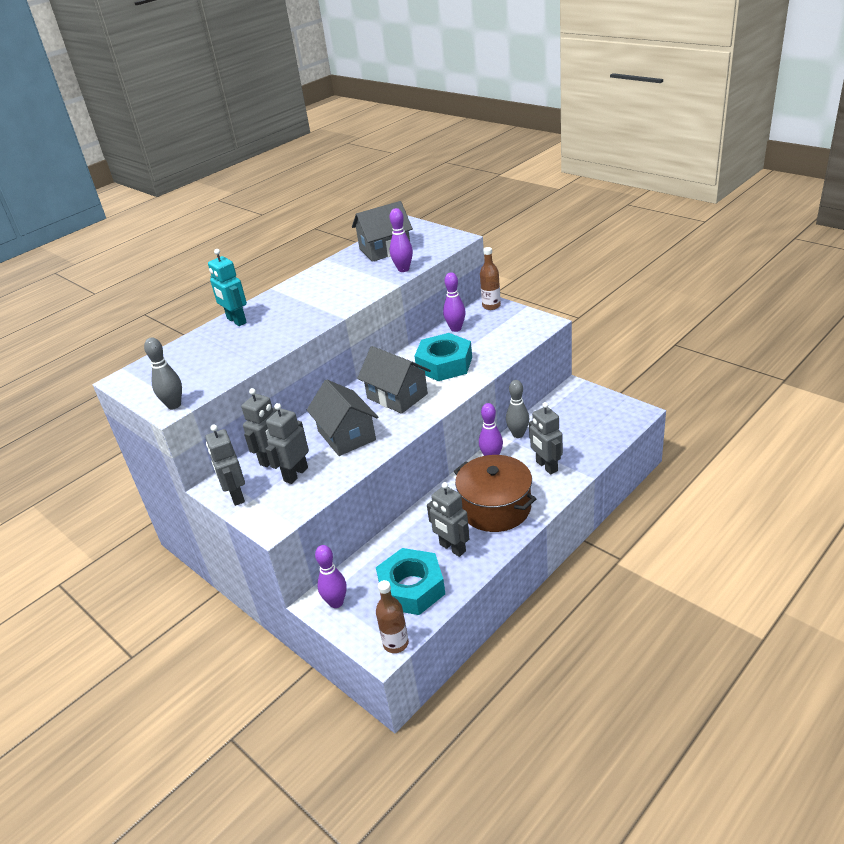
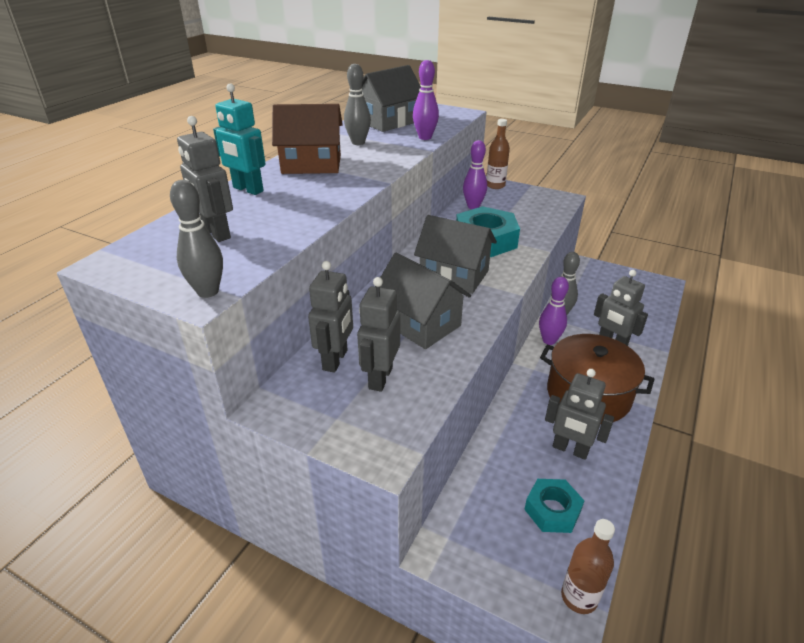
camera: 20 degrees left, 0 degrees up
grey robot [205,425,245,506] -> grey robot moved to [177,116,233,242]
purple bowling pin [315,545,347,608] -> none
turquoise nut [376,548,445,615] -> turquoise nut [524,479,584,533], size x0.61
none -> brown house [272,104,343,174]
none -> grey bowling pin [344,64,371,145]

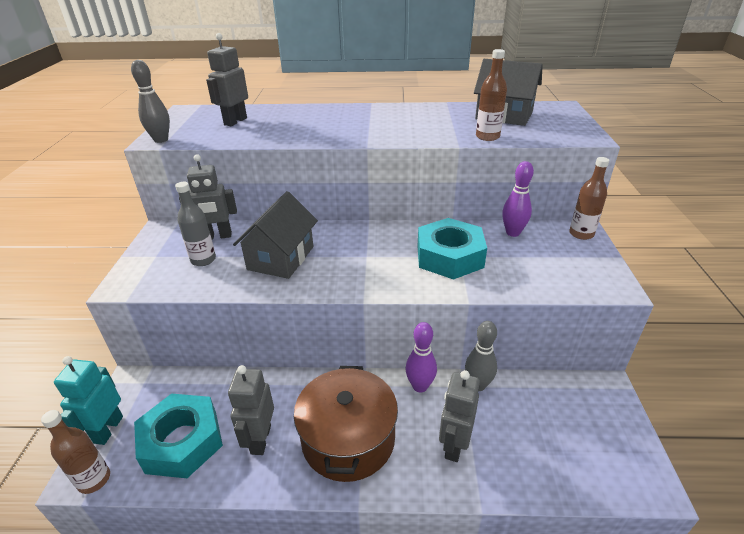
camera: 65 degrees right, 0 degrees up
turquoise robot [213,83,266,195] -> turquoise robot moved to [54,356,123,445]
brown house [272,104,343,174] -> none
grey bowling pin [344,64,371,145] -> none
grey robot [357,277,400,392] -> grey bottle [175,182,216,266]
purple bowling pin [413,60,439,140] -> brown bottle [476,49,507,141]
grey house [414,215,497,294] -> none
turquoise nut [524,479,584,533] -> turquoise nut [134,393,223,478], size x1.63

